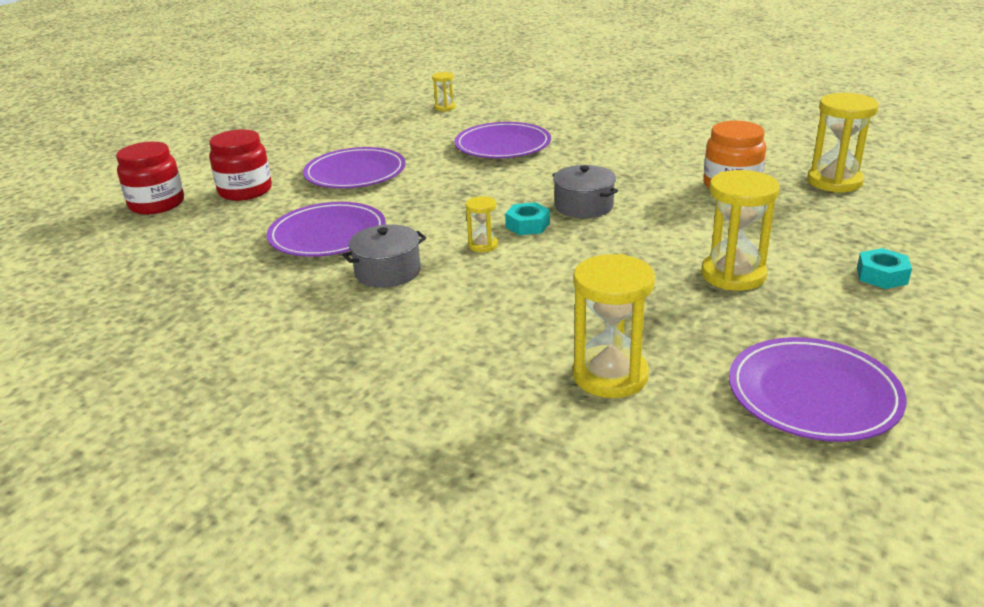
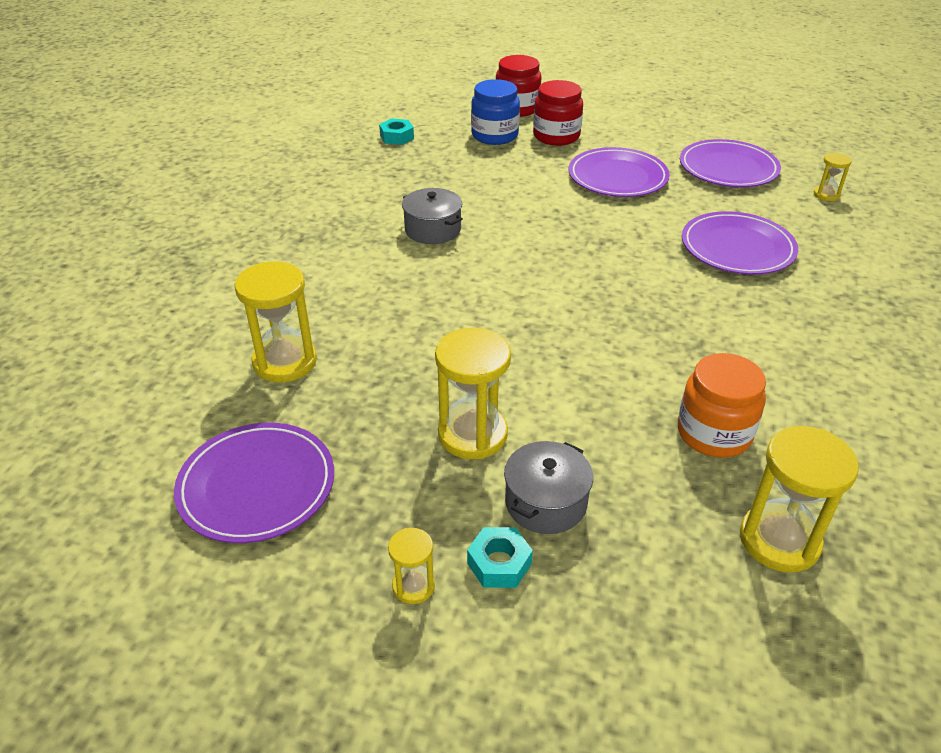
camera: 75 degrees right, 10 degrees up
purple plate [267,202,386,257] -> purple plate moved to [680,139,781,187]
yellow hourglass [466,196,498,252] -> yellow hourglass moved to [388,528,435,604]
turquoise nut [505,202,550,235] -> turquoise nut moved to [379,118,414,145]
grey pot [552,165,618,218] -> grey pot moved to [504,441,593,534]
none -> blue jar [471,79,520,145]

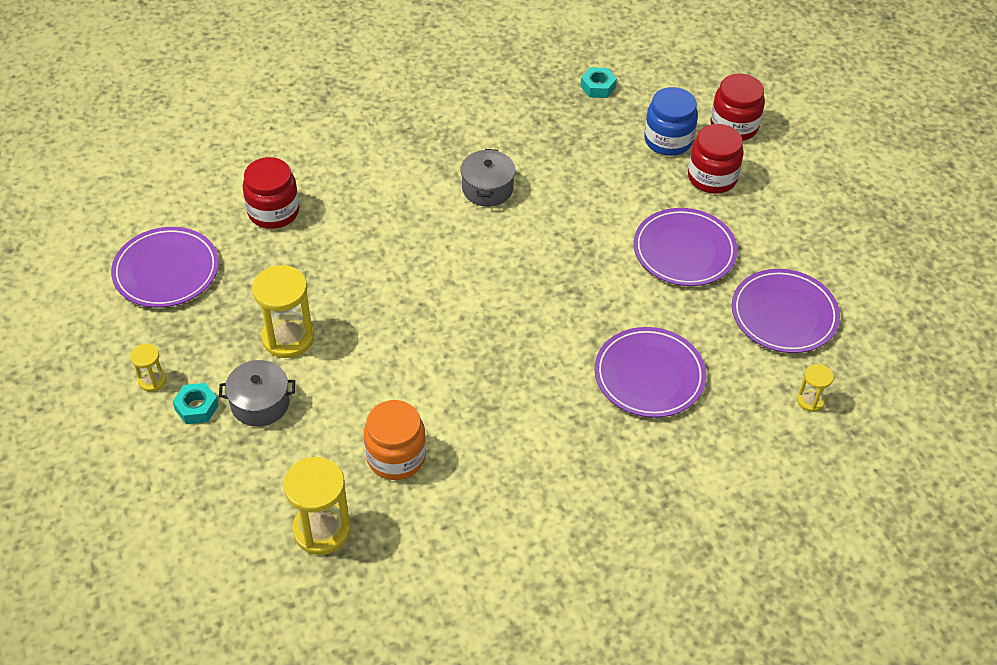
camera: 50 degrees right, 10 degrees up
yellow hourglass [235,262,317,382] -> red jar [243,157,299,229]

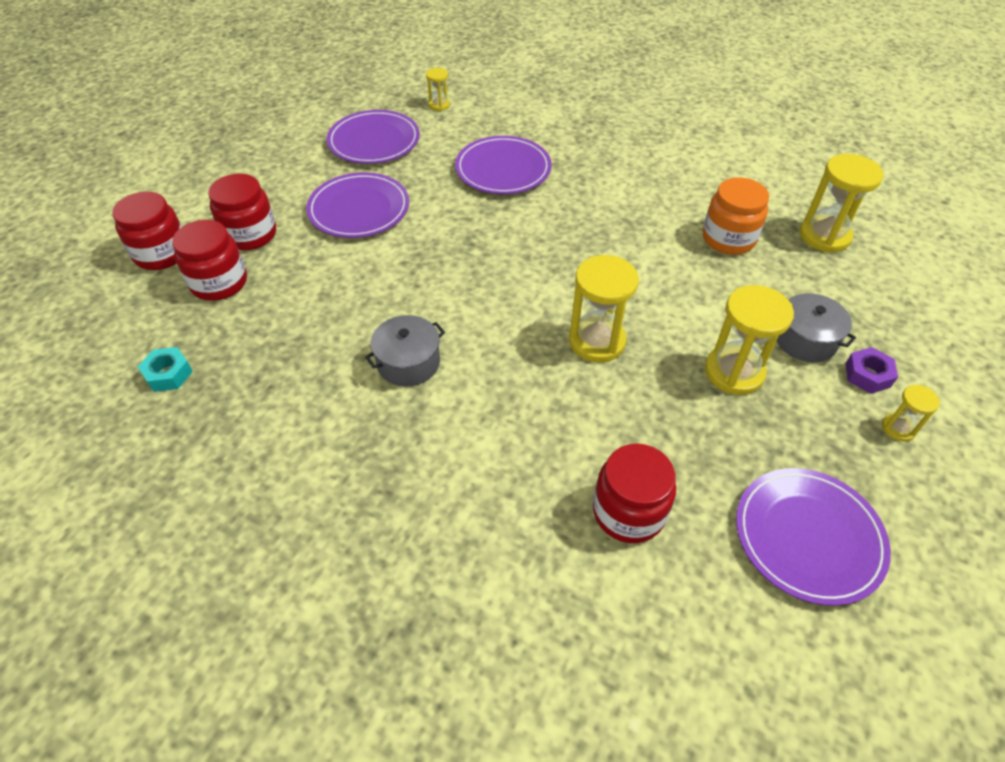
camera: 130 degrees left, 0 degrees up
turquoise nut [172,383,219,424] -> purple nut [845,347,898,394]
blue jar [644,87,698,156] -> red jar [172,220,247,301]
none -> yellow hourglass [569,255,639,362]

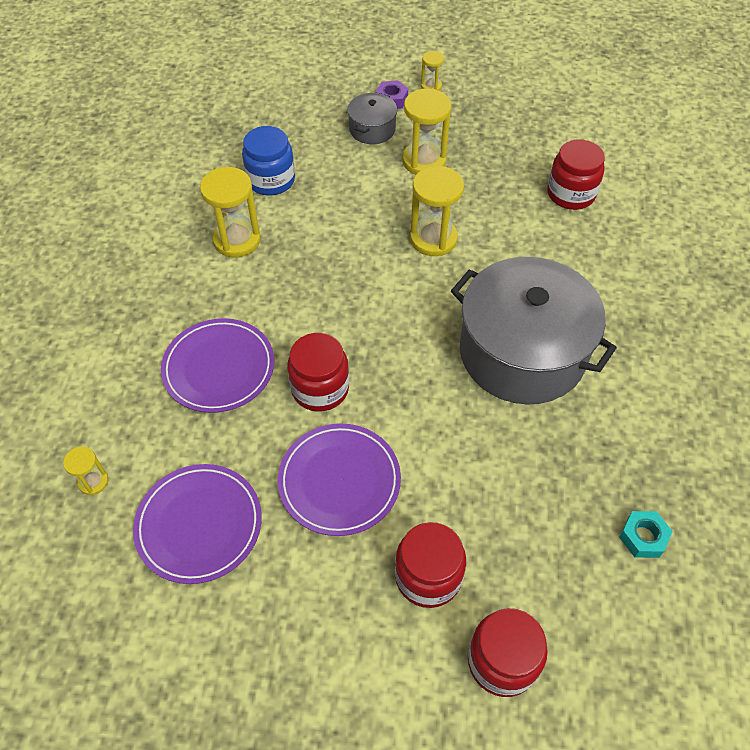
camera: 110 degrees left, 5 degrees up
red jar [172,220,247,301] -> red jar moved to [287,333,349,412]
grey pot [365,315,445,387] -> grey pot [451,257,617,405], size x2.23
orange jar [703,177,769,255] -> blue jar [242,126,295,195]
purple plate [736,468,891,606] -> none
yellow hourglass [800,154,883,252] -> yellow hourglass moved to [200,167,261,257]

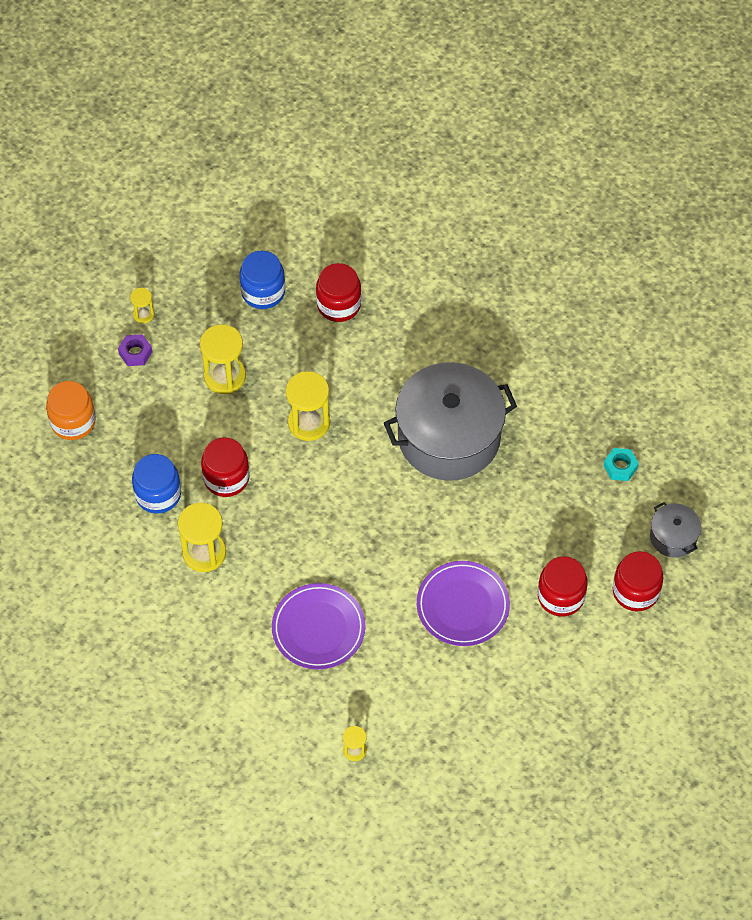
camera: 55 degrees left, 5 degrees up
purple plate [133,464,262,584] -> none
red jar [287,333,349,412] -> red jar moved to [201,437,249,497]
grey pot [347,93,397,144] -> grey pot moved to [650,502,701,558]
none -> orange jar [46,381,96,440]
none -> blue jar [239,250,285,309]

